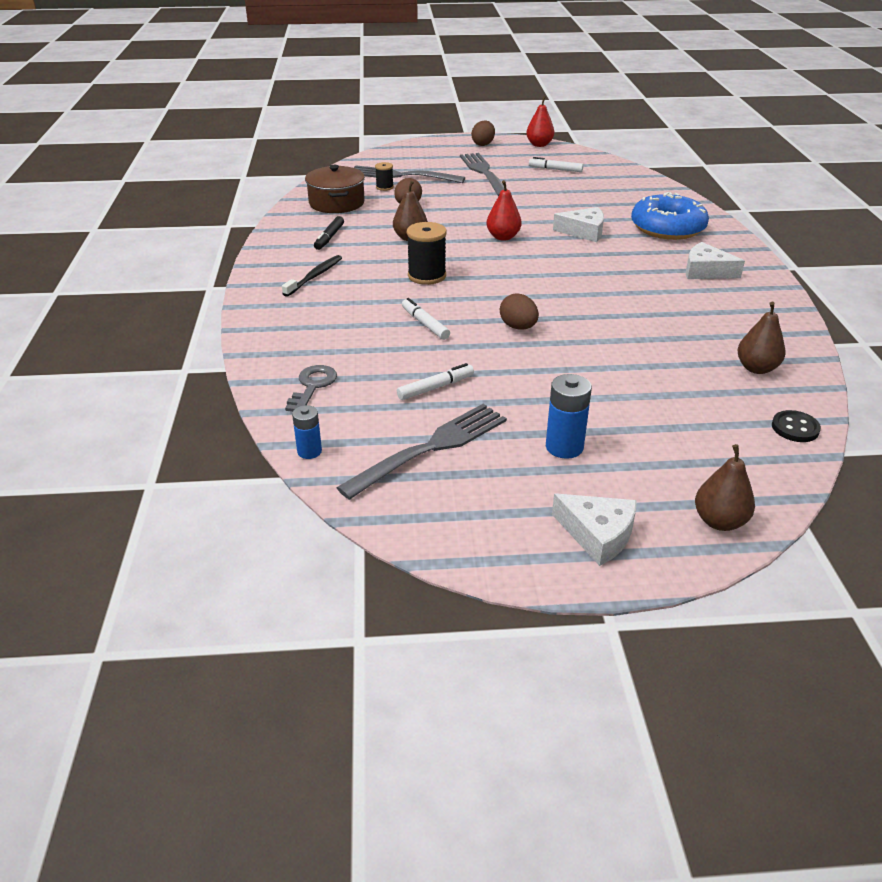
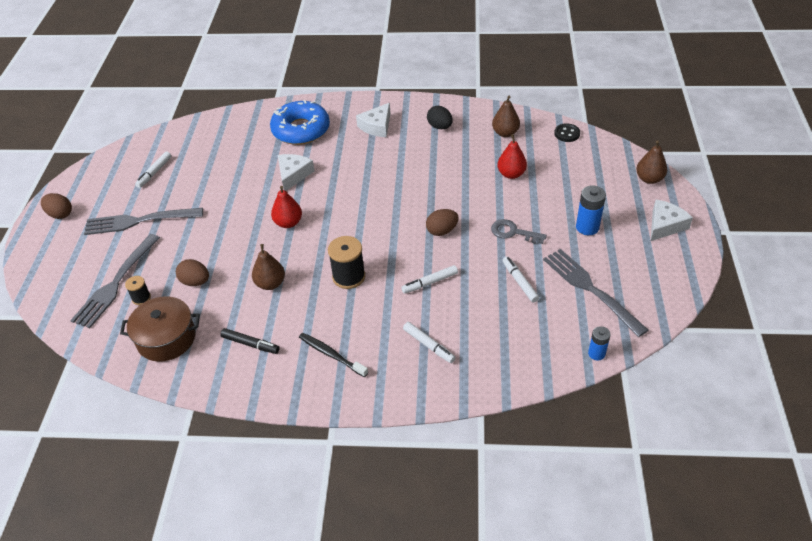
camera: 80 degrees left, 10 degrees up
grey key [285,365,337,412] -> grey key moved to [491,219,547,244]
red pear [526,96,554,147] -> red pear moved to [497,134,527,179]
none -> white marker [403,322,455,363]
none -> black egg [427,106,453,129]

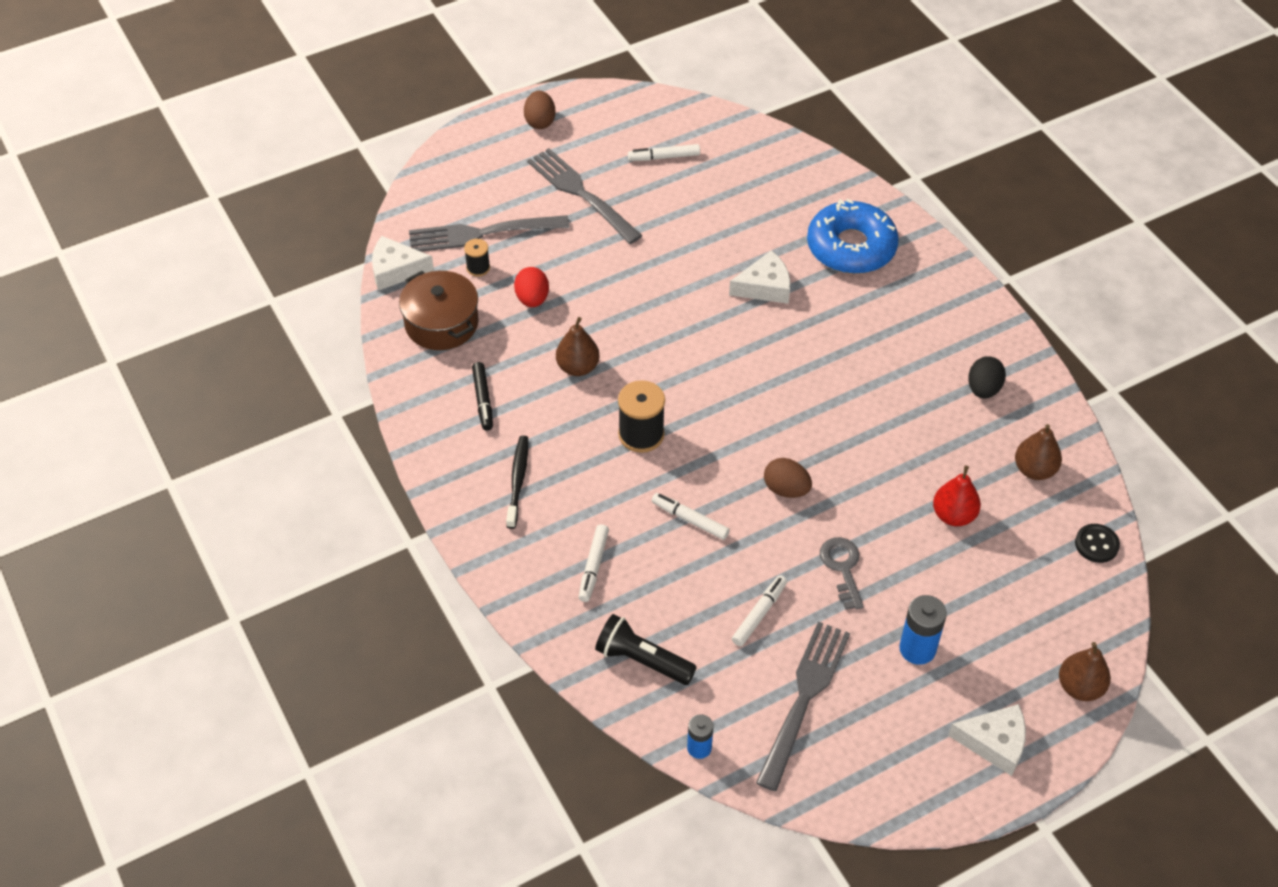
camera: 55 degrees right, 5 degrees up
brown egg [176,259,209,286] -> red egg [514,267,549,307]
red pear [271,186,302,228] -> none
white cheese [356,103,390,137] -> white cheese moved to [372,236,434,290]
none -> black flashlight [595,614,697,685]

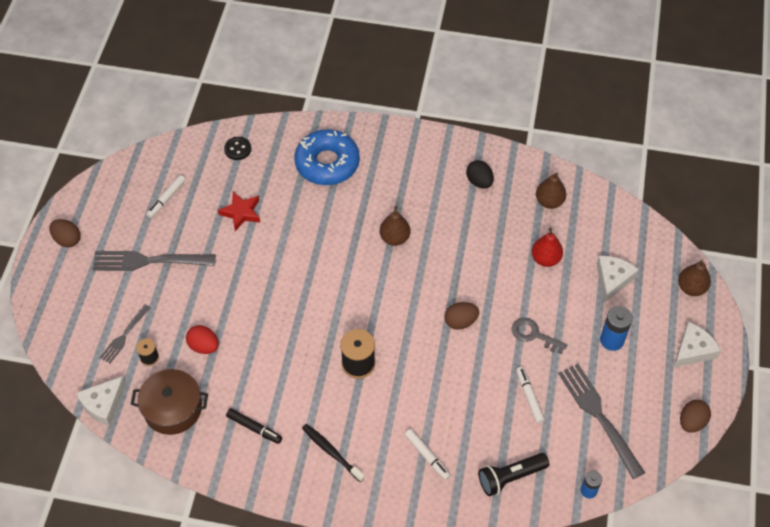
camera: 50 degrees left, 5 degrees up
grey fork [409,215,570,252] -> grey fork [99,305,150,364], size x0.56
brown pear [556,317,600,376] -> brown pear moved to [380,206,410,246]
white marker [652,493,730,540] -> none
white cheese [729,250,791,304] -> white cheese moved to [597,256,639,303]
black button [1075,524,1120,563] -> black button moved to [224,137,251,160]
none -> red star [218,192,261,231]
none -> brown egg [680,400,711,433]

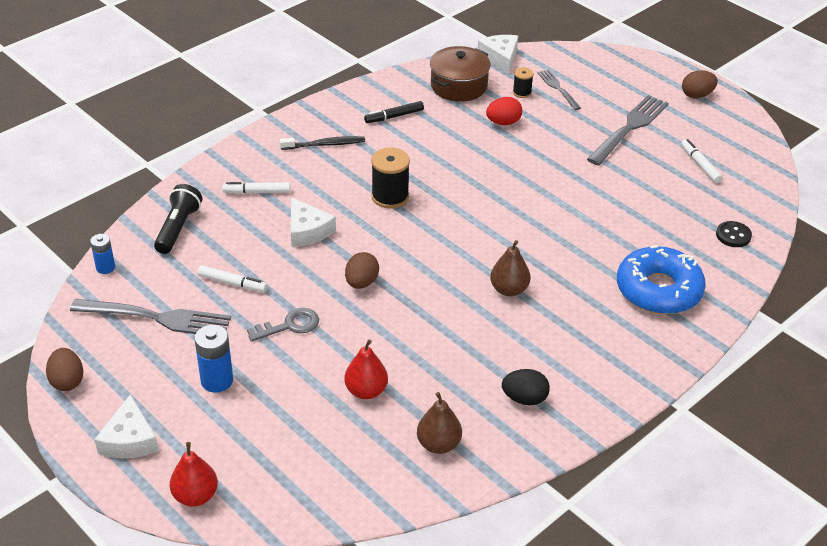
camera: 125 degrees right, 15 degrees down
red star [218,192,261,231] -> none
white cheese [597,256,639,303] -> white cheese moved to [291,197,336,247]
brown pear [678,260,711,296] -> red pear [170,442,218,507]

